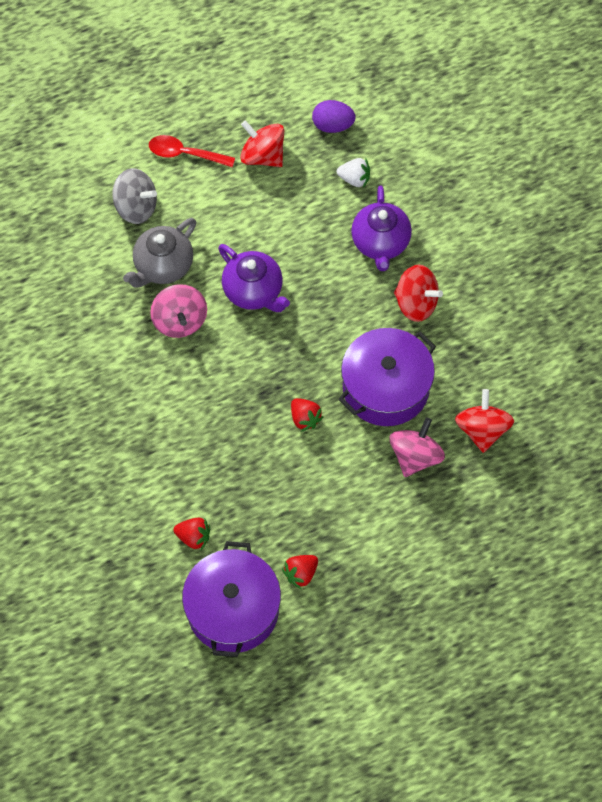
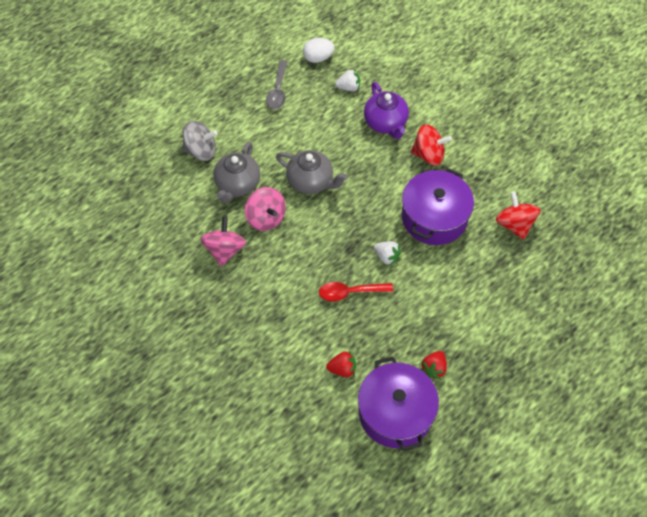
camera: 20 degrees left, 5 degrees down
red spoon [149,135,235,167] -> red spoon moved to [319,282,393,301]
purple teapot [218,244,290,312] -> grey teapot [276,150,347,194]
red spinning top [240,120,284,167] -> grey spoon [266,60,287,110]
red strawberry [291,398,323,432] -> white strawberry [374,241,401,266]
purple egg [312,100,356,133] -> white egg [303,38,335,63]
pink spinning top [389,418,445,477] -> pink spinning top moved to [200,216,246,267]

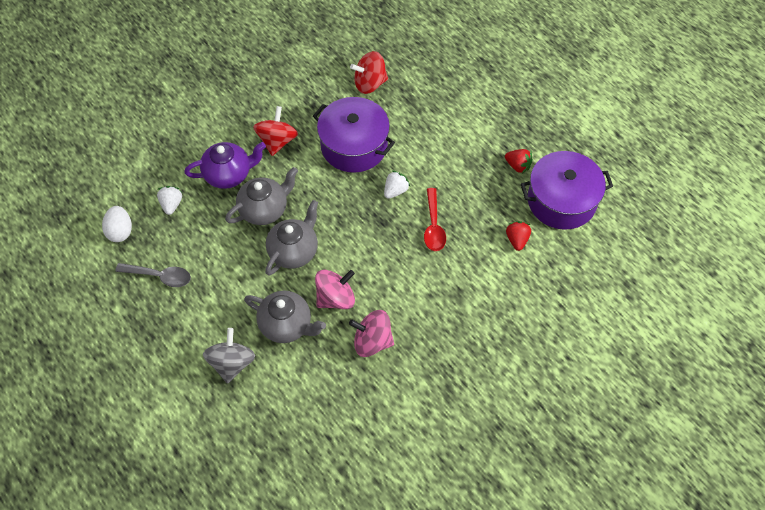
camera: 85 degrees left, 0 degrees up
none -> grey teapot [225,167,298,225]

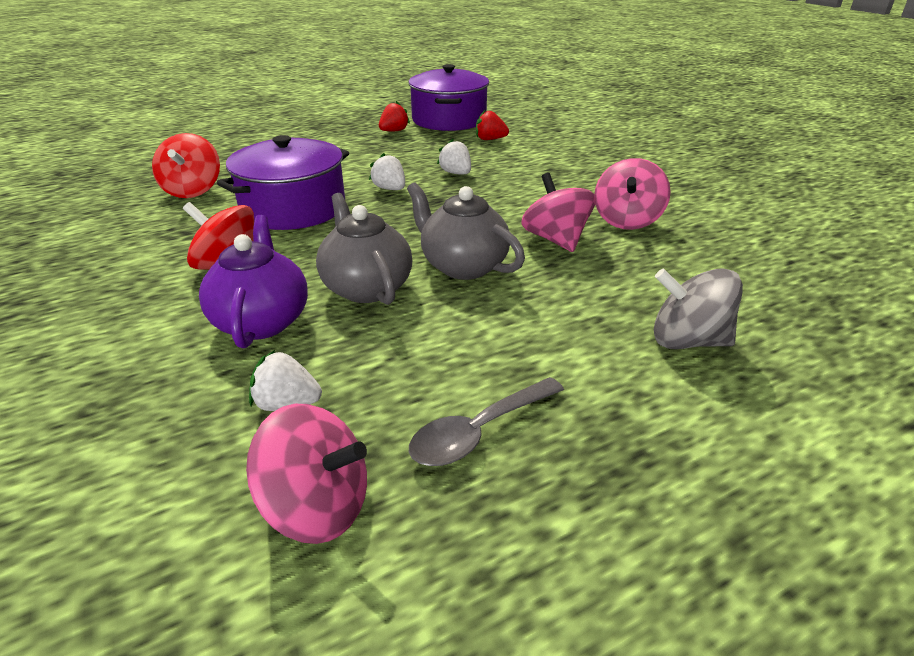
camera: 80 degrees left, 25 degrees down
white egg [102,206,132,242] -> pink spinning top [246,404,367,544]
grey spoon [115,263,191,287] -> grey spoon turned 150 degrees counterclockwise [409,377,564,466]
grey teapot [244,291,326,343] -> none
red spoon [424,188,446,251] -> white strawberry [437,139,471,175]

